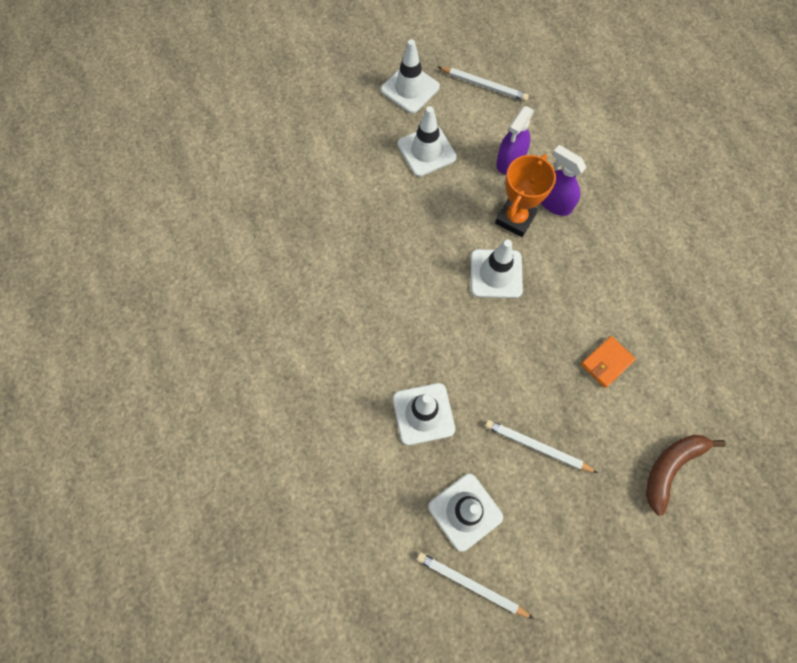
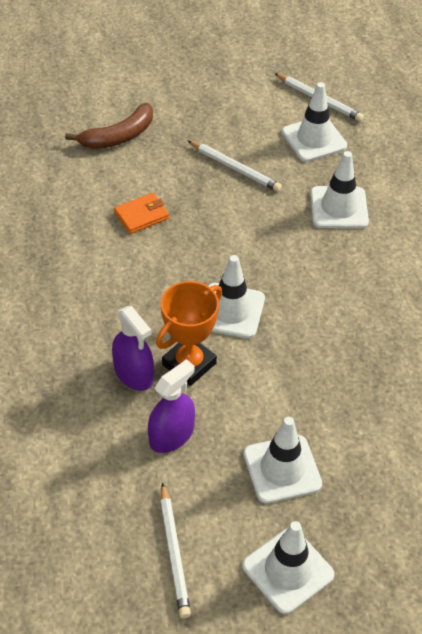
camera: 170 degrees left, 20 degrees down
white pencil [438,67,529,101] -> white pencil turned 135 degrees counterclockwise [160,482,191,618]

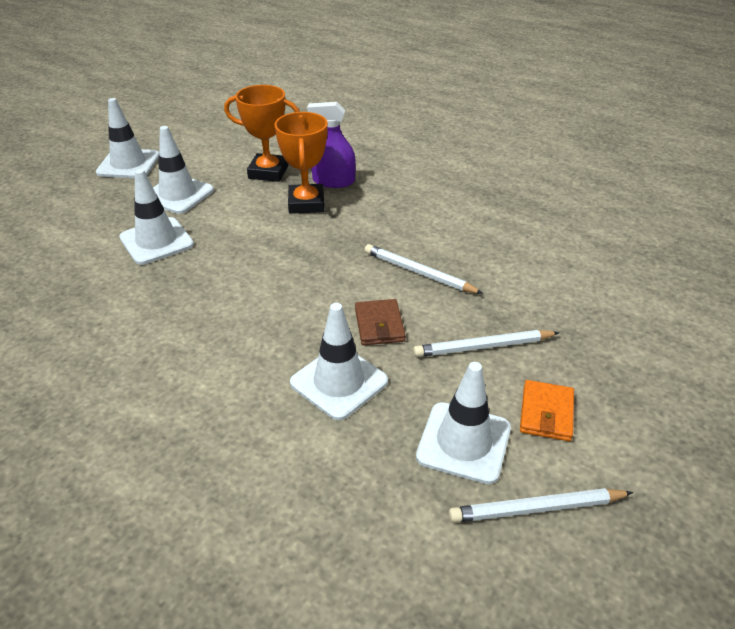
camera: 135 degrees right, 10 degrees down
brown banana [65,103,153,149] -> none
orange wallet [114,193,169,234] -> orange wallet moved to [520,380,574,441]
purple spray bottle [148,359,195,453] -> orange trophy [224,85,300,182]
white pencil [160,482,191,618] -> white pencil moved to [365,244,483,294]
white traffic cone [208,255,265,339] -> white traffic cone moved to [119,169,194,265]
none -> brown wallet [355,299,406,345]

